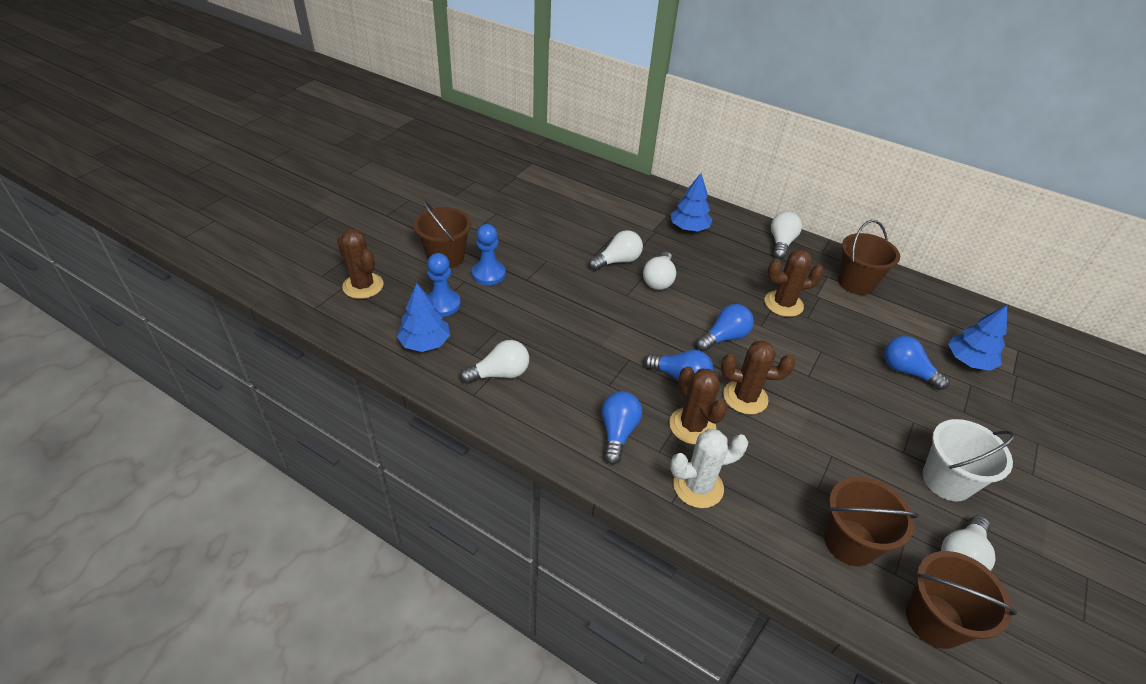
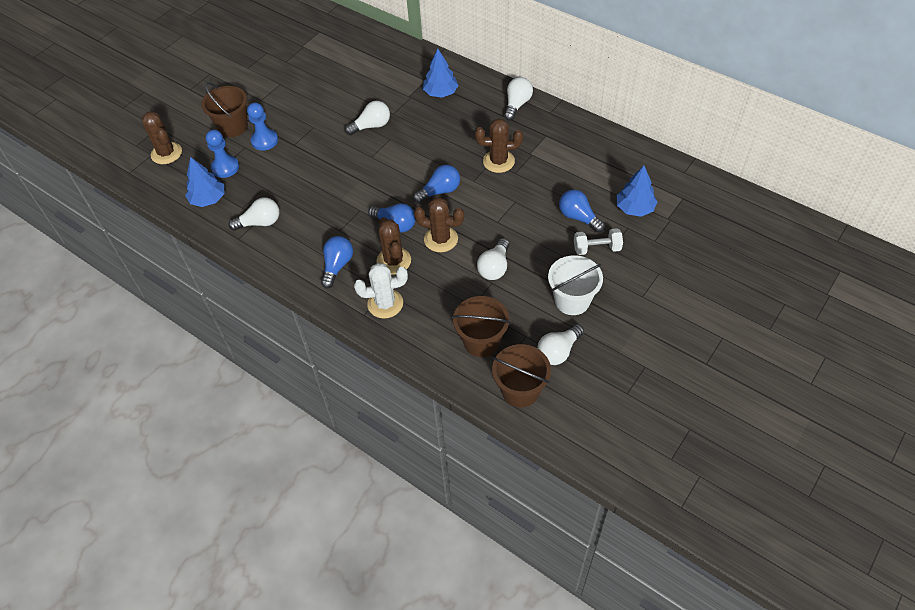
camera: 10 degrees right, 10 degrees up
white light bulb [643,252,676,290] -> white light bulb moved to [477,238,509,280]
brown bucket [838,220,900,295] -> none
none -> white dumbbell [574,228,623,255]

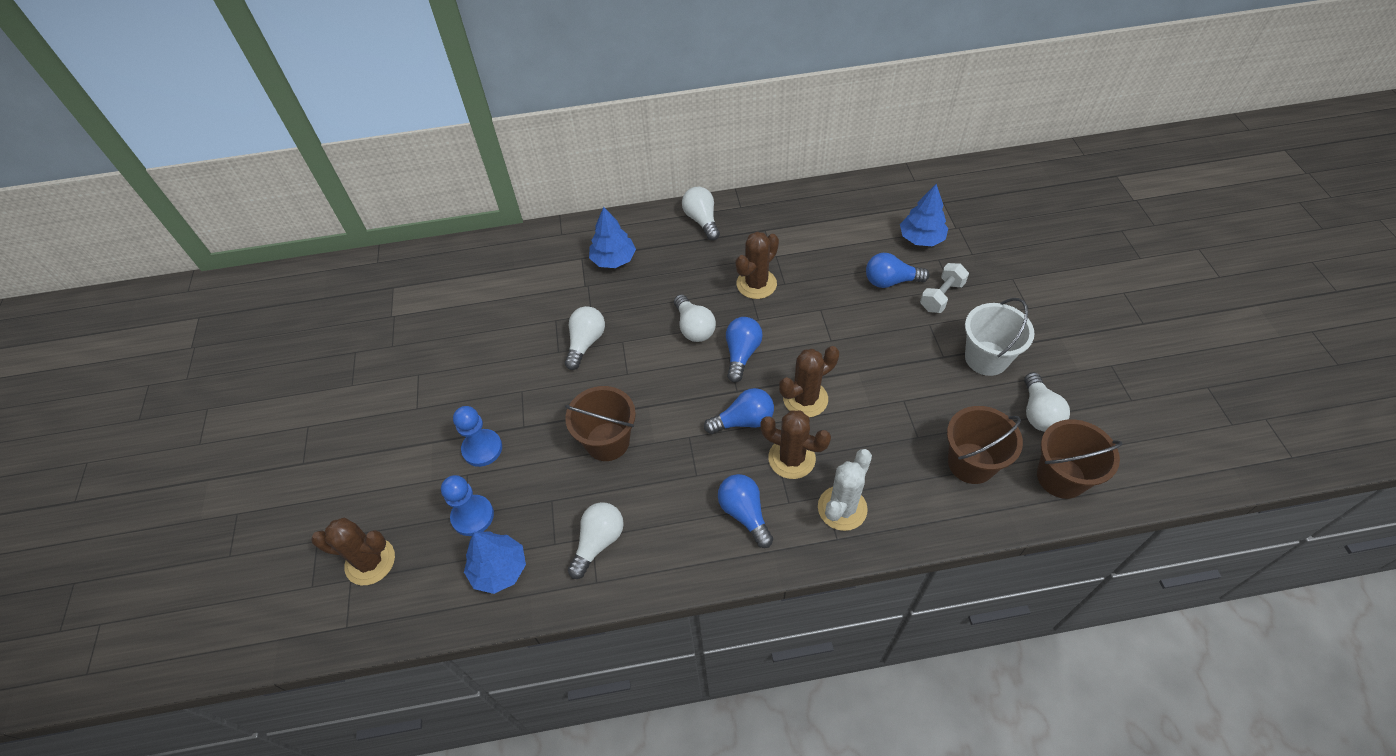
camera: 45 degrees left, 0 degrees up
brown bucket [201,82,248,137] -> brown bucket moved to [565,386,636,461]
white light bulb [477,238,509,280] -> white light bulb moved to [674,294,716,342]

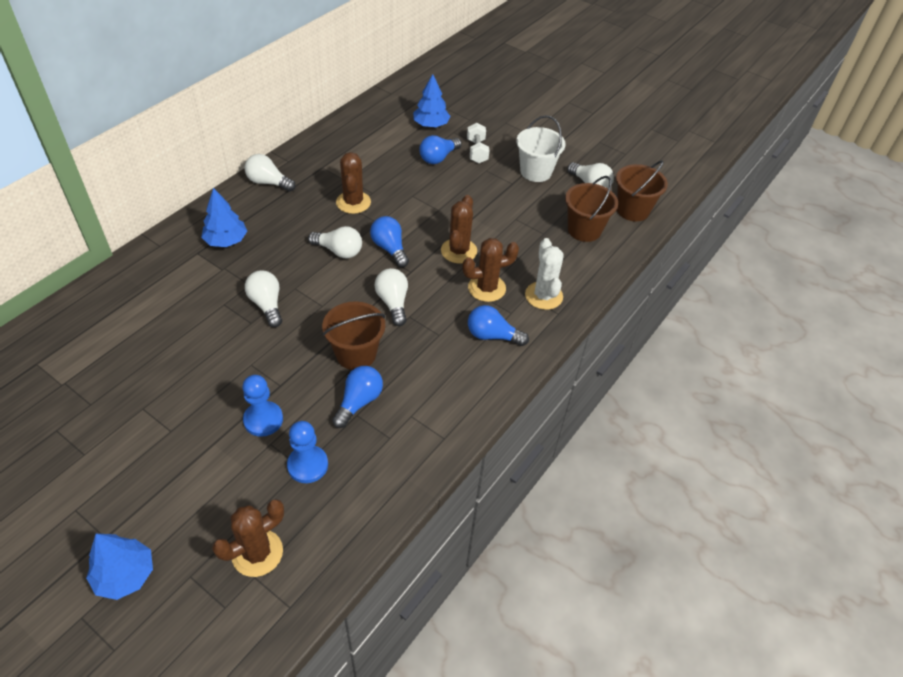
camera: 50 degrees left, 5 degrees down
blue tree [464,532,526,594] -> blue tree moved to [86,534,153,600]
white light bulb [568,502,624,579] -> white light bulb moved to [375,268,408,326]
blue light bulb [704,388,774,434] -> blue light bulb moved to [332,366,383,428]

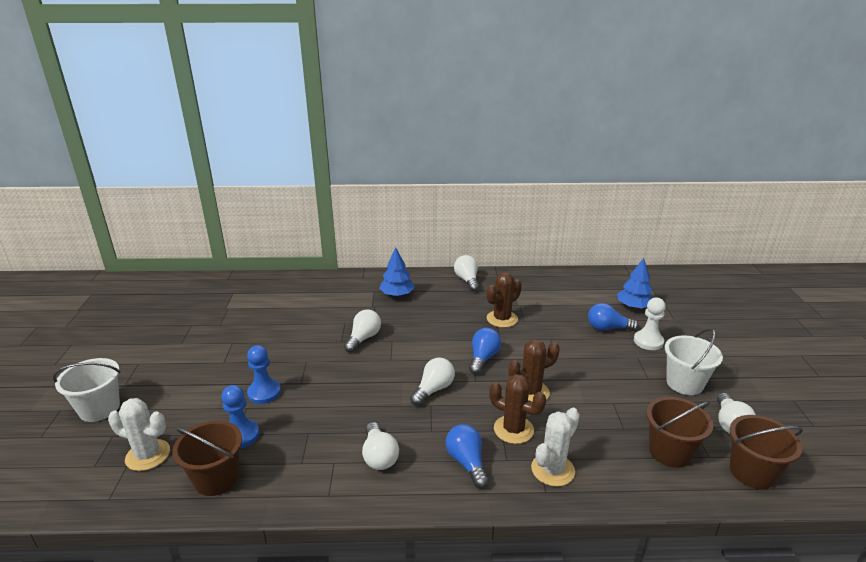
camera: 55 degrees right, 20 degrees down
blue tree [86,534,153,600] -> white bucket [53,358,120,422]
brown cactus [212,499,284,577] -> white cactus [108,398,170,471]
white light bulb [308,226,362,259] -> white light bulb moved to [362,422,399,470]
brown bucket [322,301,385,370] -> brown bucket moved to [172,420,242,496]
blue light bulb [332,366,383,428] -> none
white dumbbell [467,123,489,163] -> white pawn [634,298,666,350]

